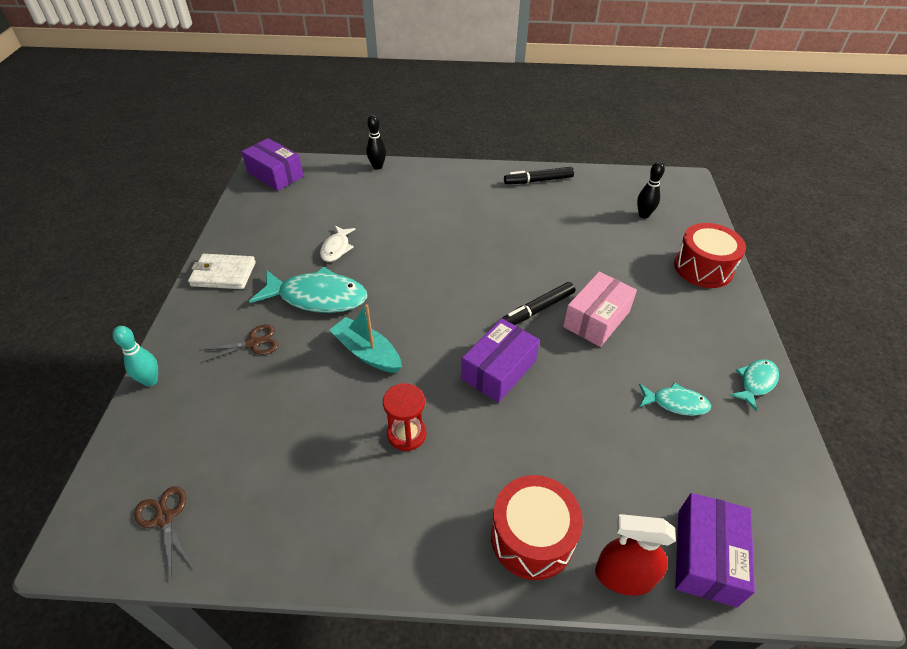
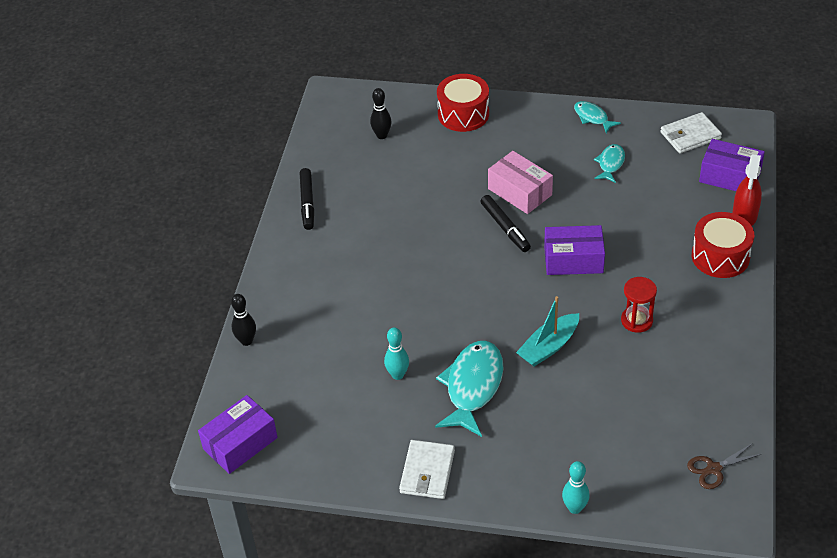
camera: 80 degrees left, 0 degrees up
brown scissors [199,324,278,363] -> none
white fish [320,226,356,262] -> turquoise bowling pin [384,327,409,380]
purple box [461,318,540,403] -> purple box turned 45 degrees counterclockwise [544,225,605,275]
none -> white wallet [660,112,722,154]

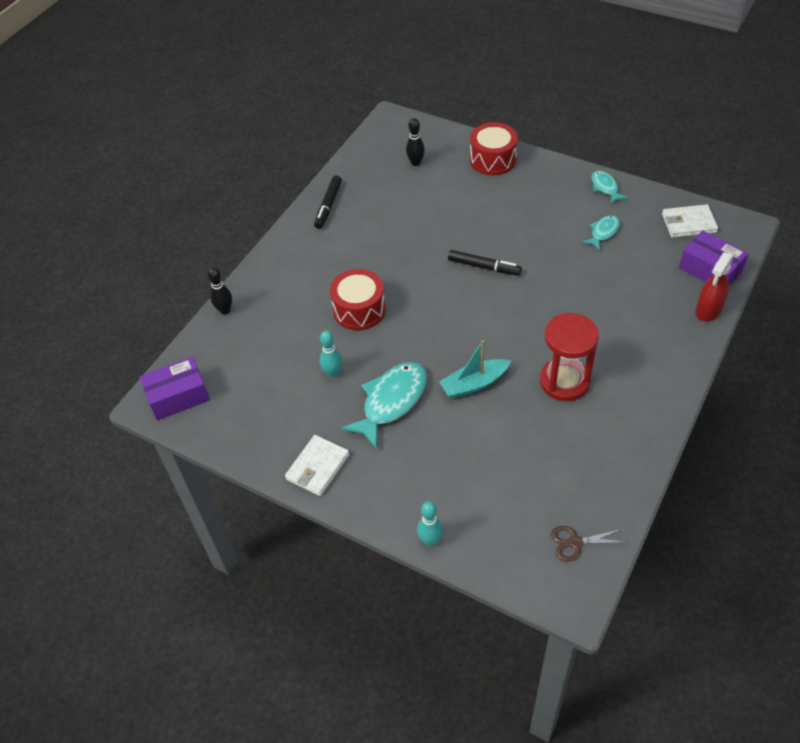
camera: 20 degrees right, 5 degrees up
black marker [480,195,531,252] -> black marker turned 60 degrees counterclockwise [448,250,522,276]
pink box [488,151,553,214] -> none
purple box [544,225,605,275] -> none
red hourglass [621,277,657,333] -> red hourglass [540,313,599,401], size x1.65
red drum [692,212,754,278] -> red drum moved to [330,269,386,330]

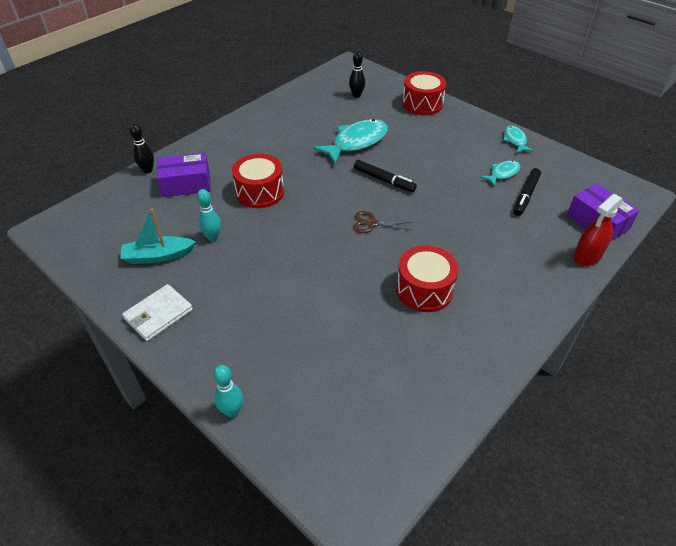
camera: 10 degrees right, 5 degrees down
purple box [140,357,210,420] -> purple box moved to [157,153,211,197]
black marker [314,175,342,229] -> black marker moved to [513,168,541,216]
turquoise fish [341,362,427,449] -> turquoise fish moved to [313,119,388,164]
turquoise boat [439,340,511,398] -> turquoise boat moved to [120,209,196,264]
red hourglass [540,313,599,401] -> red drum [396,245,459,312]
brown scissors [551,526,626,562] -> brown scissors moved to [353,211,413,233]
white wallet [662,204,718,238] -> none

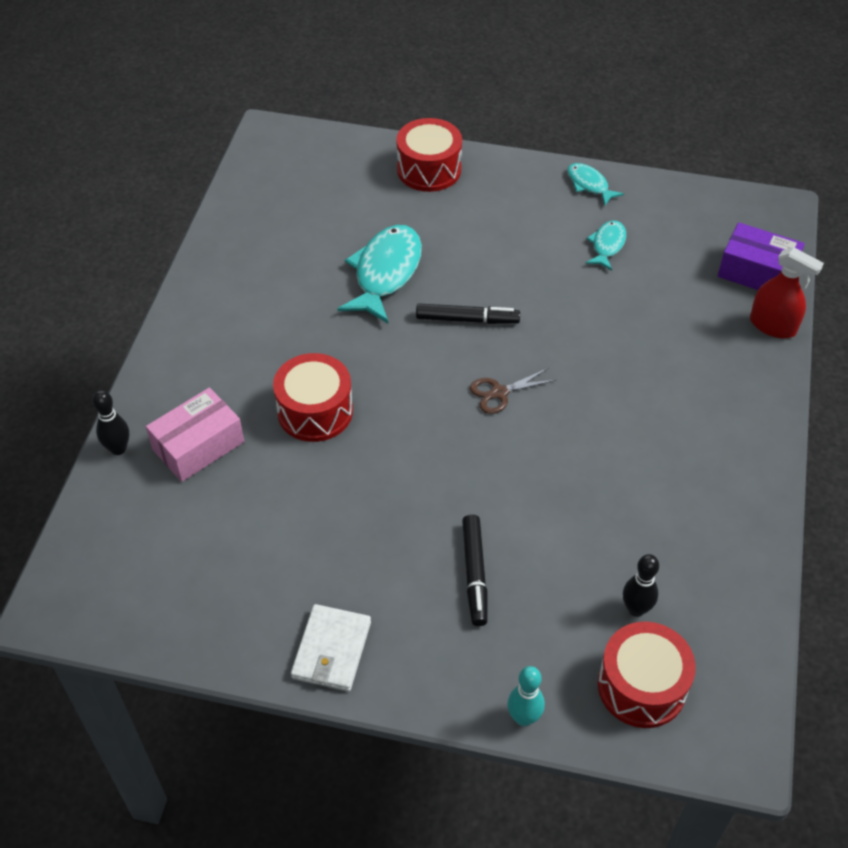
camera: 30 degrees left, 5 degrees up
turquoise boat [120,209,196,264] -> none
purple box [157,153,211,197] -> pink box [146,387,244,482]
turquoise bowling pin [197,189,221,241] -> none
black bowling pin [349,51,365,98] -> black bowling pin moved to [623,554,659,617]
red drum [396,245,459,312] -> red drum moved to [598,622,696,728]
black marker [513,168,541,216] -> black marker moved to [462,514,488,626]
red spray bottle [573,194,623,266] -> red spray bottle turned 75 degrees counterclockwise [750,247,824,338]

